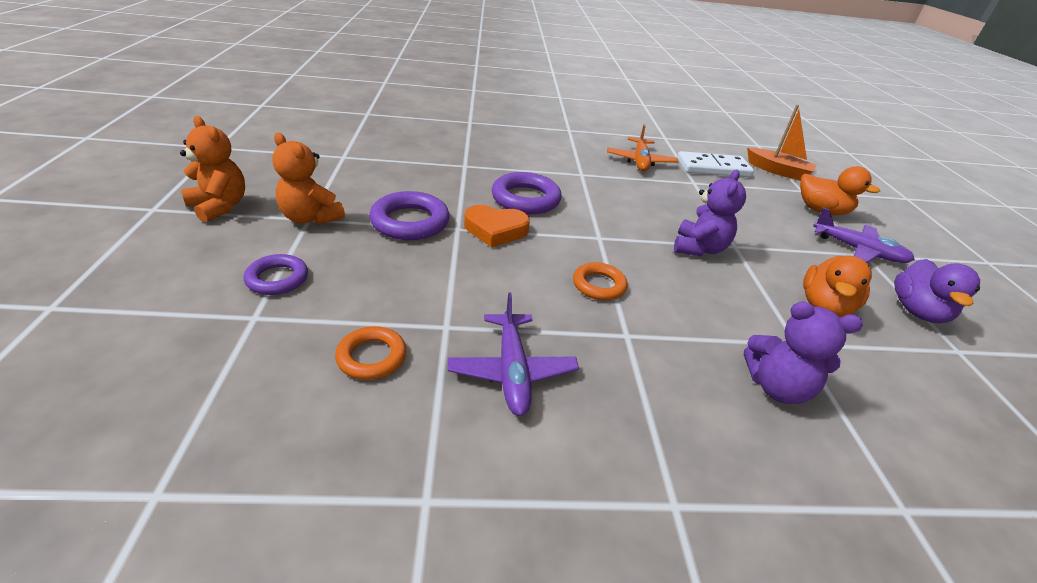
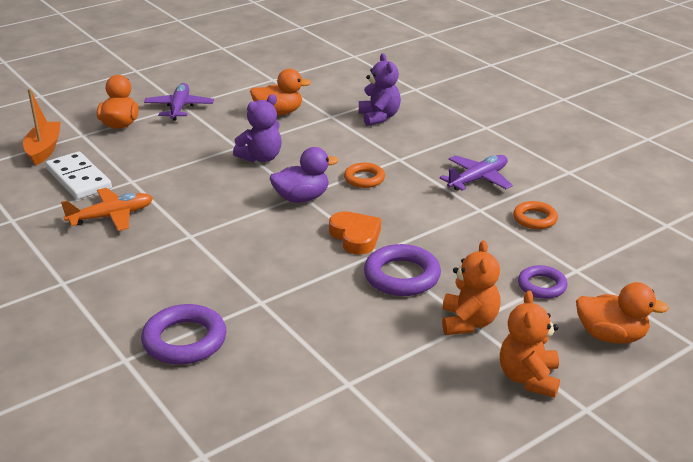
camera: 120 degrees left, 5 degrees down
purple ring [492,172,562,214] -> purple ring moved to [141,304,227,365]
purple teddy bear [674,170,746,256] -> purple teddy bear turned 150 degrees clockwise [233,94,282,162]
purple duck [894,259,980,323] -> purple duck moved to [270,147,338,203]
none -> orange duck [576,282,669,344]

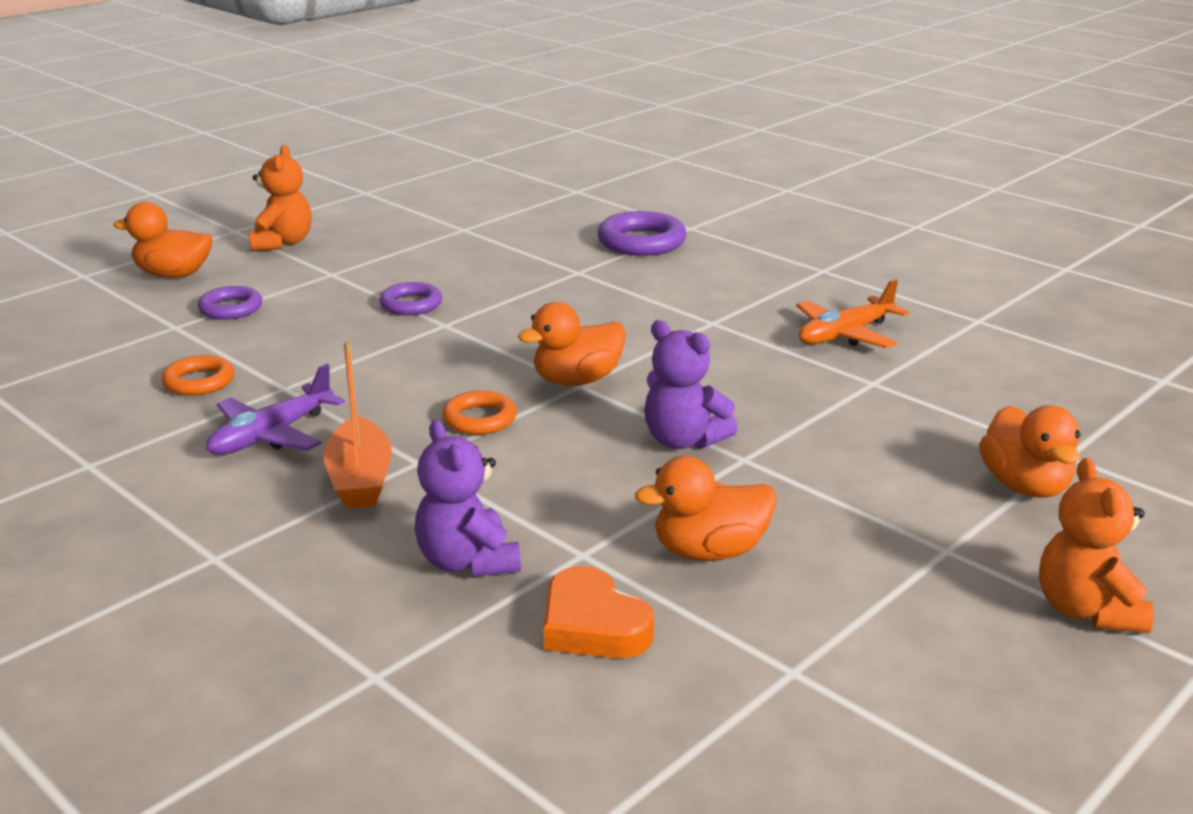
camera: 170 degrees right, 5 degrees down
orange boat [23,88,61,166] -> orange boat moved to [323,341,392,509]
white domino [46,152,112,200] -> none
purple plane [144,83,214,121] -> none
purple teddy bear [233,94,282,162] -> purple teddy bear turned 90 degrees counterclockwise [644,320,738,449]
purple duck [270,147,338,203] -> orange duck [518,302,626,386]
orange heart [329,211,381,254] -> orange heart moved to [543,566,654,658]
purple ring [364,244,441,296] -> purple ring [379,282,442,315], size x0.63
orange teddy bear [442,240,501,335] -> orange teddy bear moved to [1039,458,1154,633]

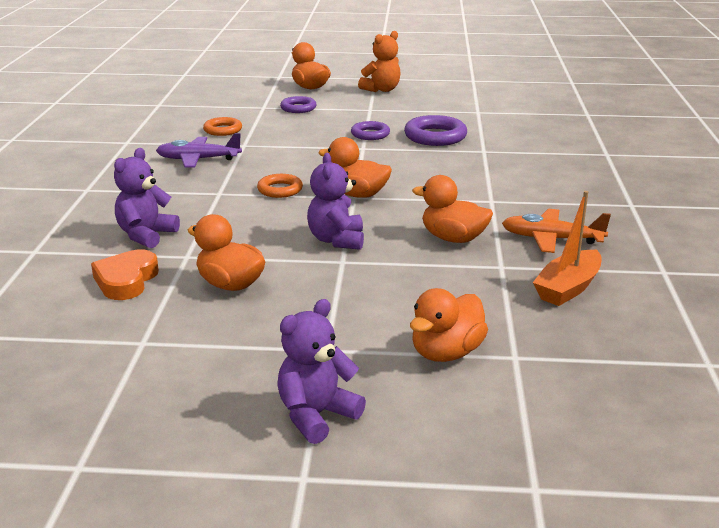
camera: 50 degrees right, 0 degrees up
orange boat [323,341,392,509] -> orange boat moved to [533,191,602,306]
purple ring [597,211,686,256] -> purple ring moved to [404,115,467,146]
orange teddy bear [1039,458,1154,633] -> purple teddy bear [277,299,366,444]
none -> orange duck [412,175,493,243]

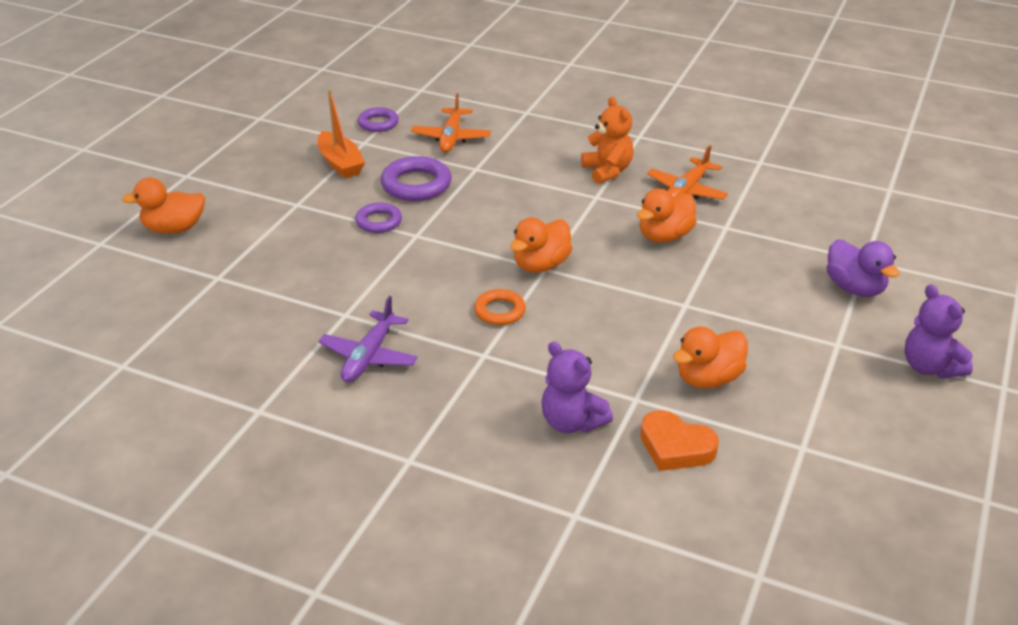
camera: 70 degrees left, 10 degrees up
orange ring [203,117,242,136] -> none
purple ring [280,96,317,113] -> purple ring moved to [358,107,399,132]
purple teddy bear [307,153,364,250] -> none
orange teddy bear [358,31,401,92] -> orange teddy bear moved to [581,97,633,184]
orange duck [410,288,488,362] -> purple duck [827,239,900,297]
orange boat [533,191,602,306] -> orange boat moved to [318,89,365,178]
none -> orange plane [411,93,491,152]

